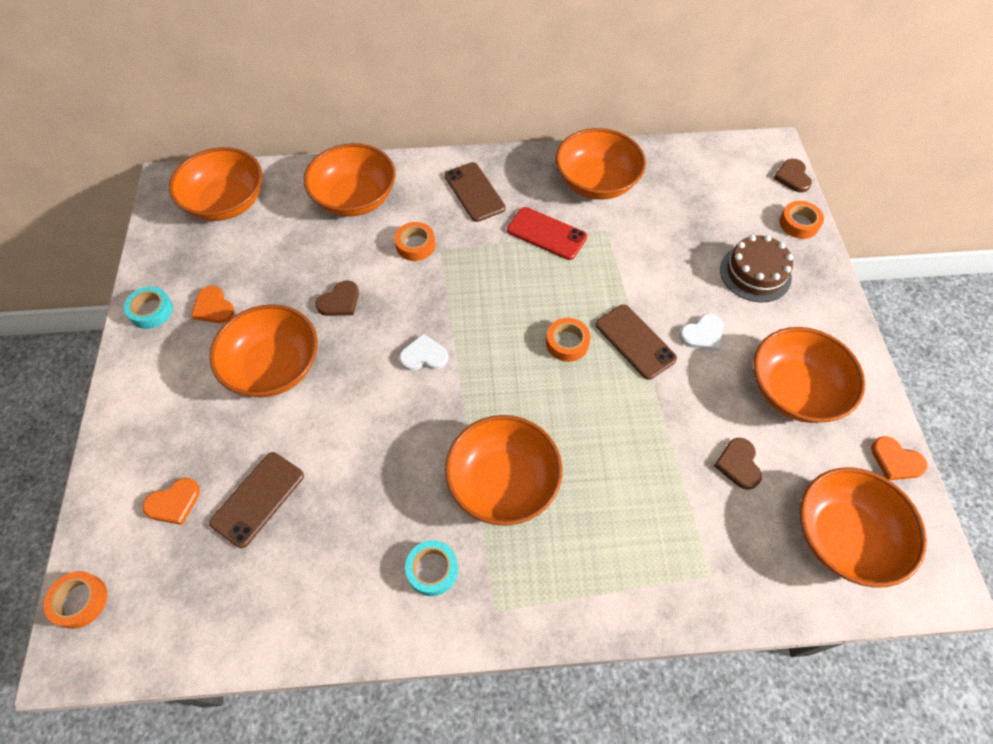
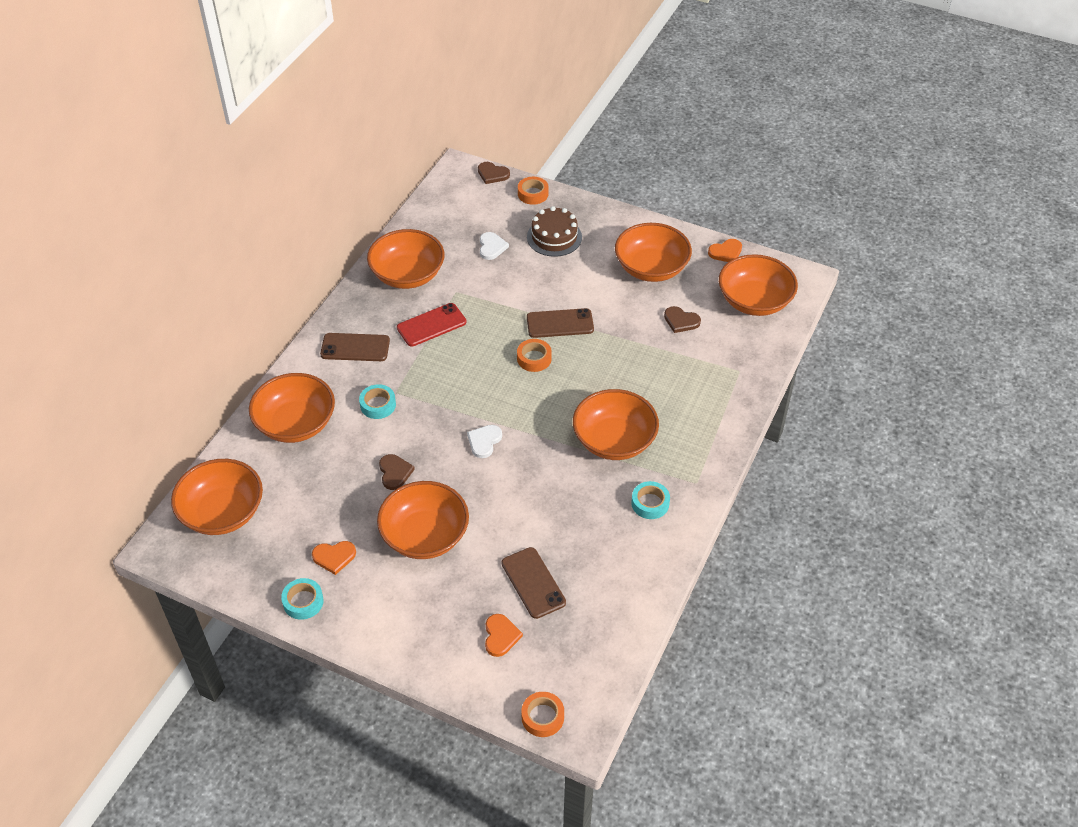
camera: 60 degrees left, 10 degrees down
orange tape [395,222,435,261] -> turquoise tape [359,384,396,419]
white heart [679,314,724,351] -> white heart moved to [480,232,509,260]

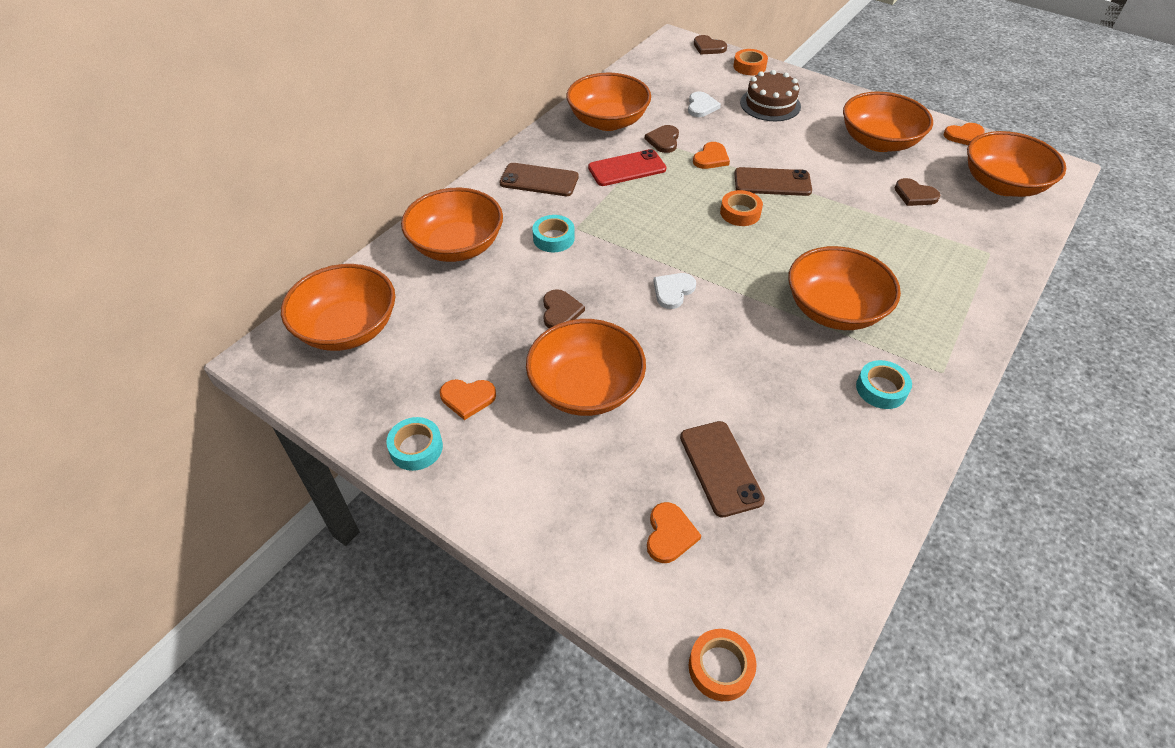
camera: 10 degrees right, 0 degrees up
none -> brown heart [645,125,679,153]
none -> orange heart [693,142,730,169]

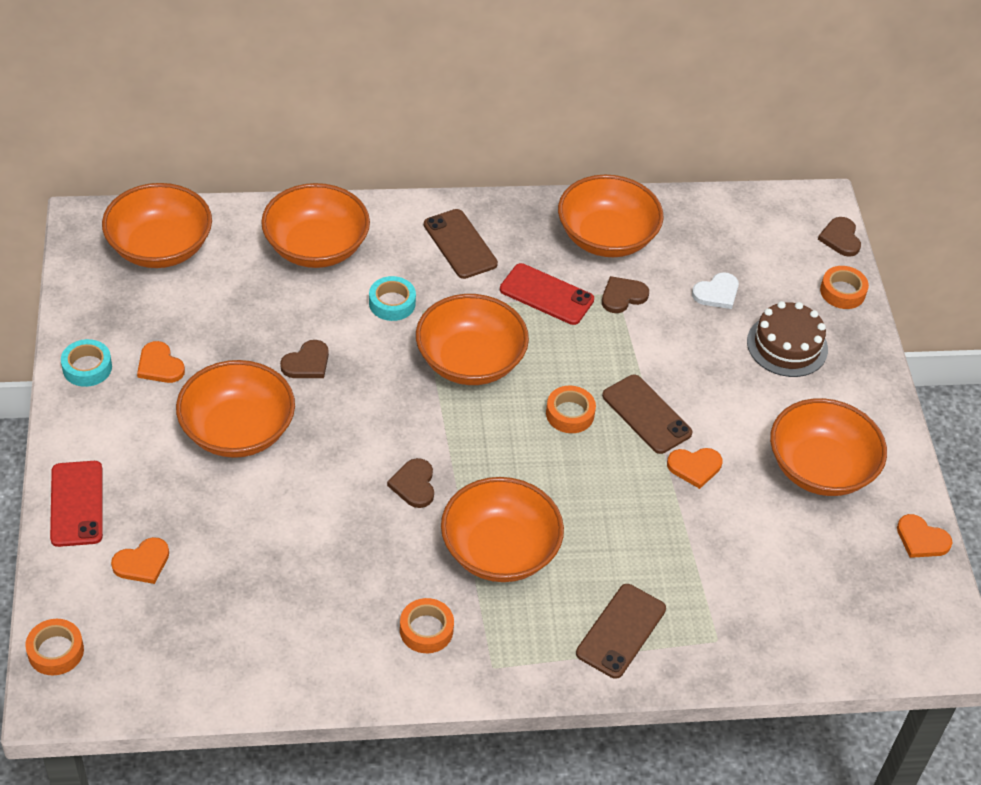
camera: 45 degrees right, 0 degrees up
white heart [653,273,696,309] -> none
brown phone [680,421,765,517] -> brown phone moved to [576,584,666,679]
orange heart [693,142,730,169] -> orange heart moved to [667,448,722,489]
turquoise tape [856,360,912,409] -> orange tape [400,598,454,653]
brown heart [895,178,940,206] -> brown heart moved to [387,458,434,508]
orange bowl [967,131,1066,197] -> orange bowl moved to [416,294,529,385]
none -> red phone [50,461,103,547]

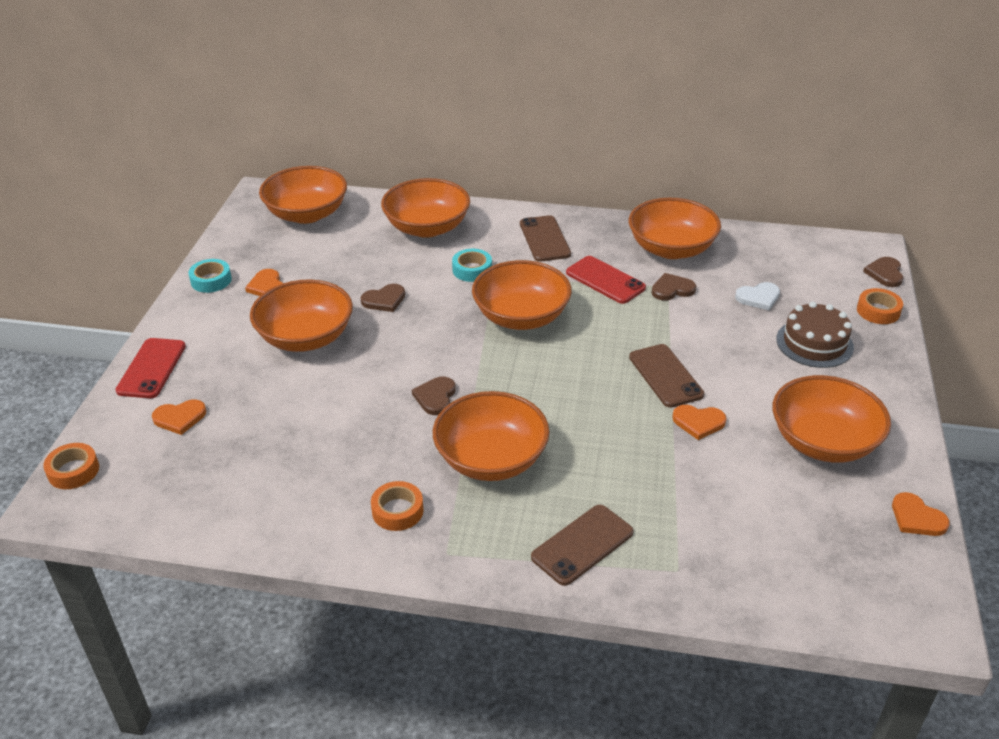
camera: 20 degrees right, 10 degrees down
orange tape [546,386,596,433] -> none

